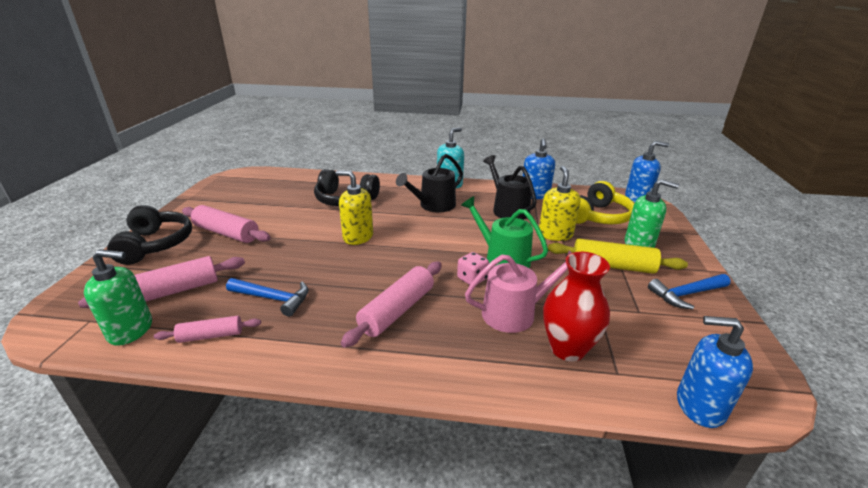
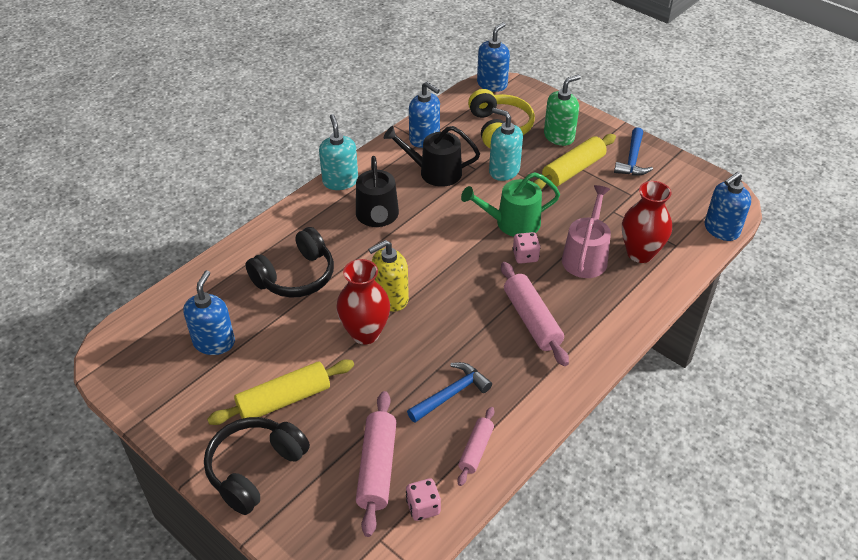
camera: 55 degrees left, 15 degrees up
green soap dispenser [84,249,152,346] -> pink dice [406,479,441,521]
black headphones [107,205,192,265] -> black headphones turned 75 degrees counterclockwise [204,417,310,515]
pink rolling pin [182,205,271,243] -> yellow rolling pin [207,359,354,425]
yellow soap dispenser [539,166,581,241] -> turquoise soap dispenser [489,108,523,181]
none -> blue soap dispenser [183,270,235,355]
none -> red vase [336,259,390,344]

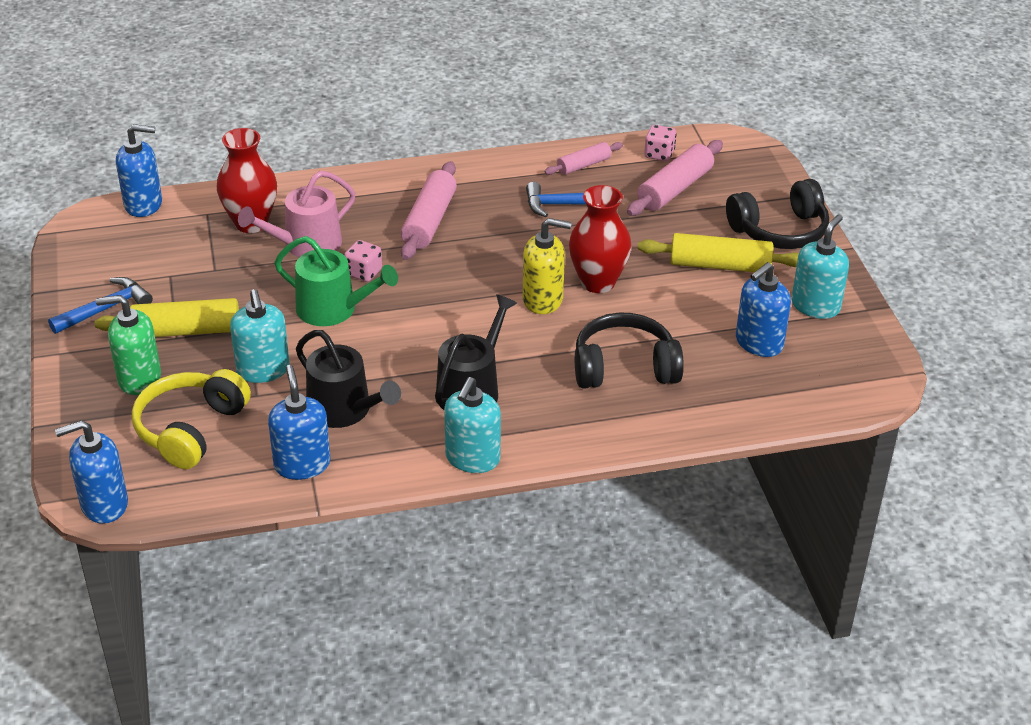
camera: 145 degrees left, 5 degrees down
none -> turquoise soap dispenser [792,215,849,319]

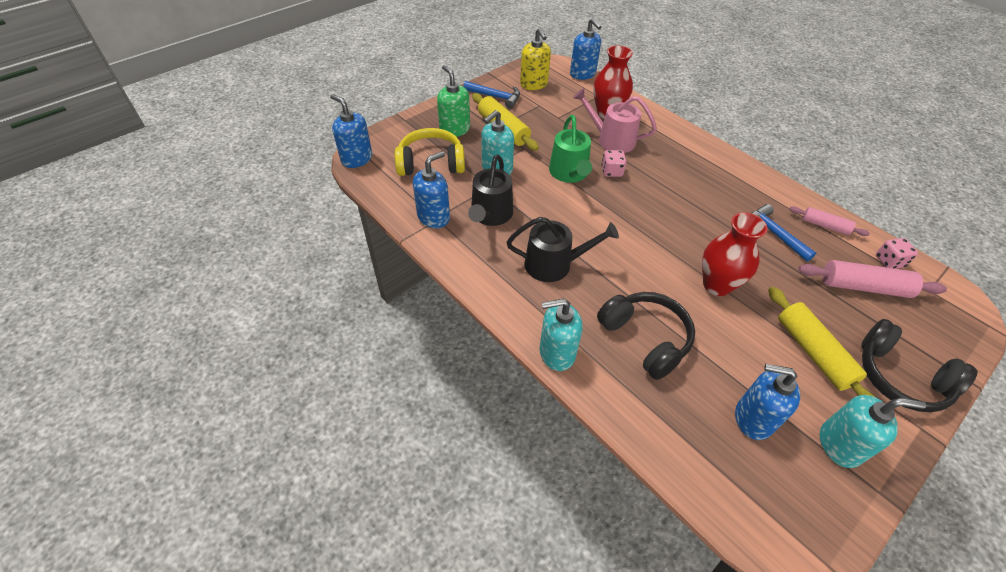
camera: 60 degrees right, 10 degrees up
pink rolling pin [401,161,457,260] -> none
turquoise soap dispenser [444,377,501,473] -> turquoise soap dispenser moved to [539,298,583,371]
yellow soap dispenser [523,218,572,314] -> yellow soap dispenser moved to [520,28,551,90]

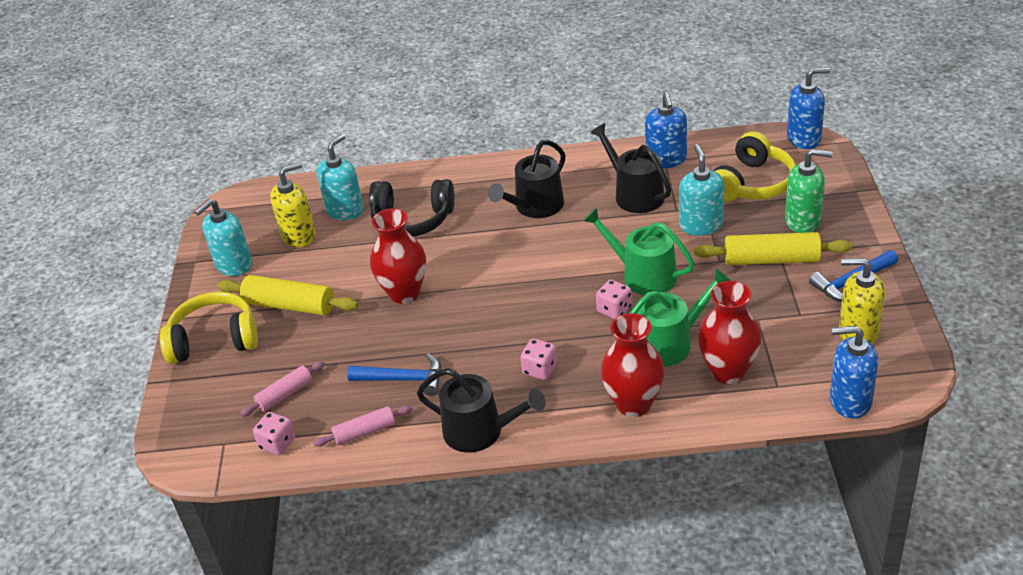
camera: 135 degrees right, 10 degrees down
turquoise soap dispenser [539,298,583,371] -> turquoise soap dispenser moved to [317,134,364,220]
pink watering can [573,88,657,153] -> green watering can [630,268,731,367]
blue soap dispenser [735,364,800,440] -> yellow soap dispenser [270,162,316,247]
pink rolling pin [798,260,947,298] -> pink rolling pin [240,361,325,417], size x0.60
black headphones [861,319,978,412] -> yellow headphones [160,292,258,364]
none -> black watering can [417,368,546,453]
none -> pink dice [520,339,557,380]
none -> red vase [601,313,665,417]

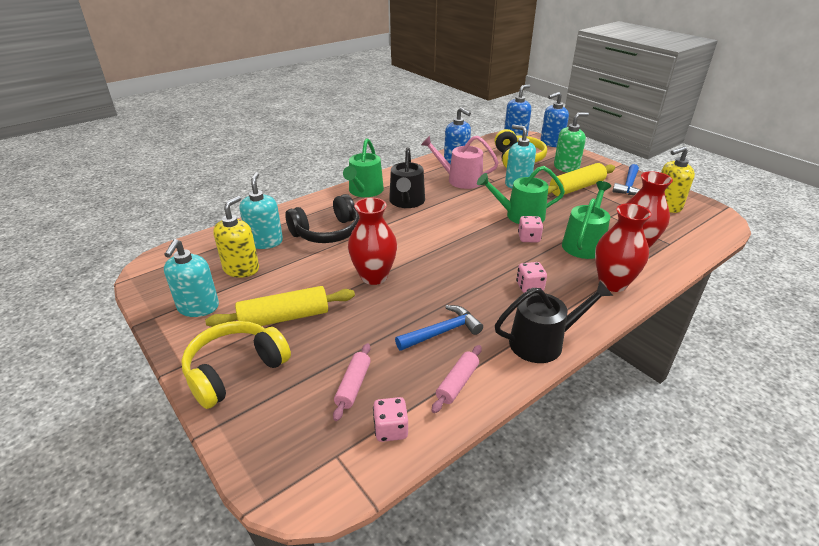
camera: 40 degrees left, 5 degrees down
black watering can [590,123,671,213] -> pink watering can [421,136,499,189]
blue soap dispenser [830,326,878,419] -> blue soap dispenser moved to [541,92,569,147]
none -> green watering can [343,138,384,197]

